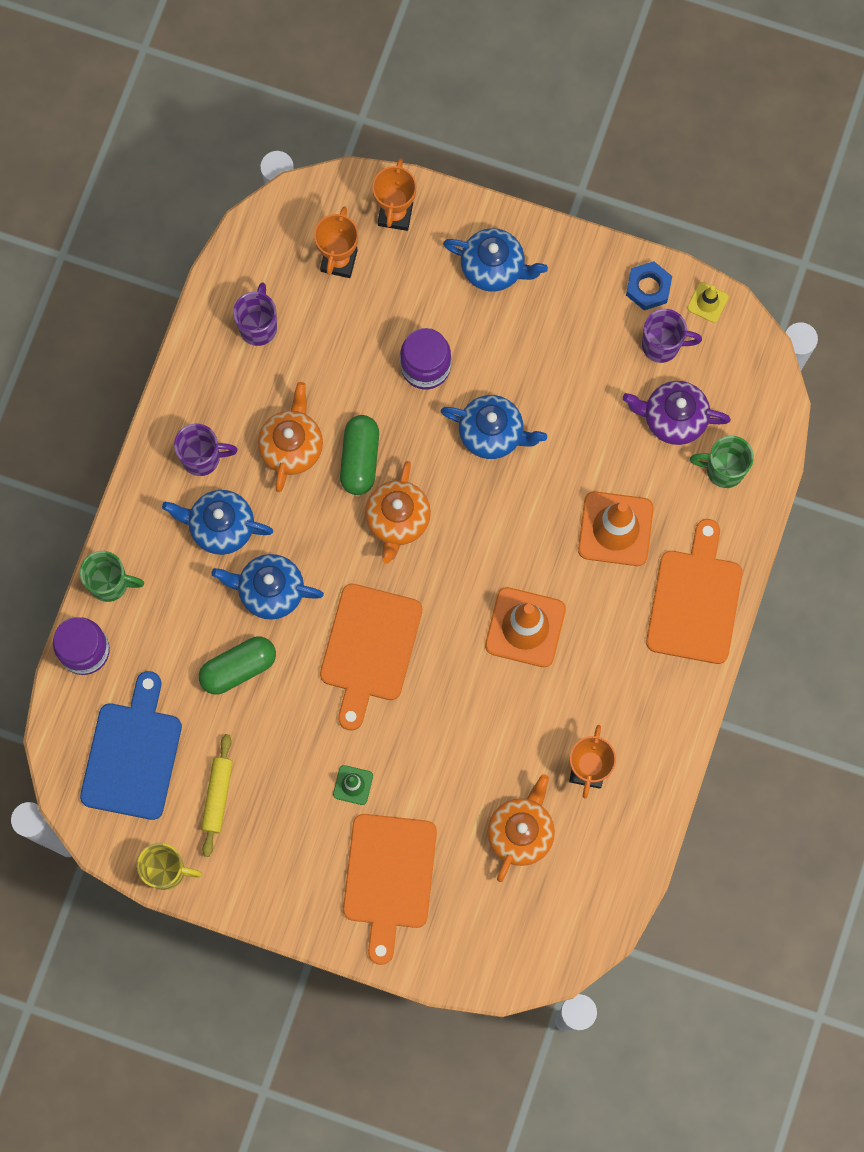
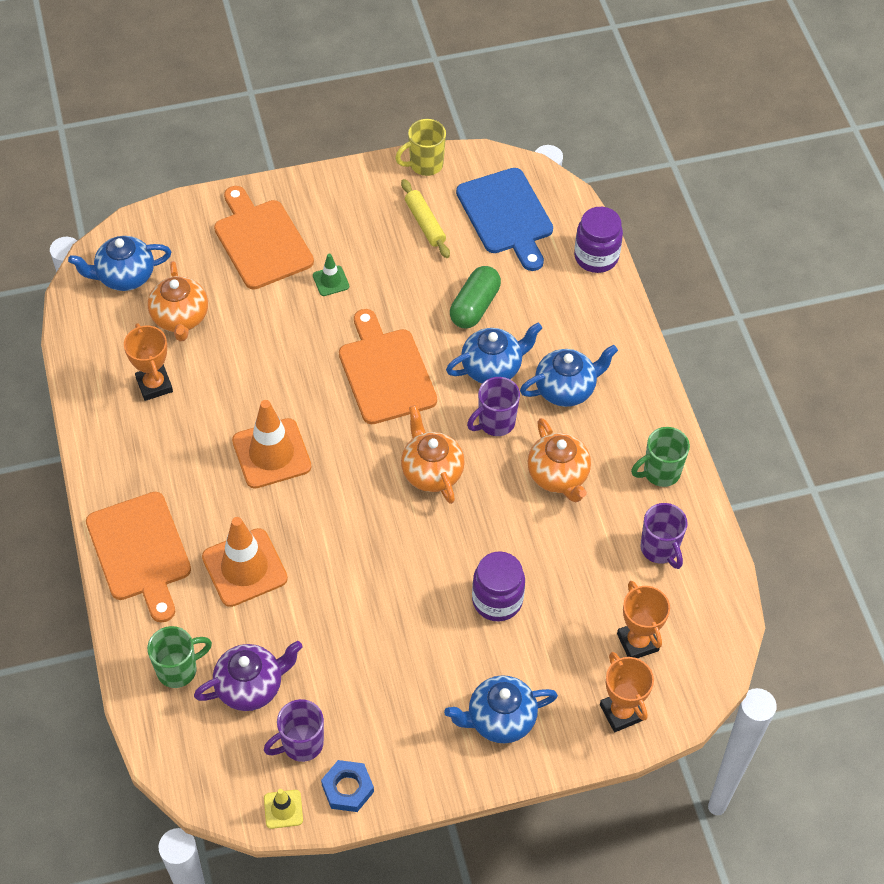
camera: 145 degrees right, 20 degrees down
green mug [80,551,144,602] -> green mug moved to [631,427,690,487]
purple mug [174,423,238,476] -> purple mug moved to [467,377,520,436]
green capsule [340,415,379,495] -> none
blue teapot [441,395,547,459] -> blue teapot moved to [68,236,171,291]

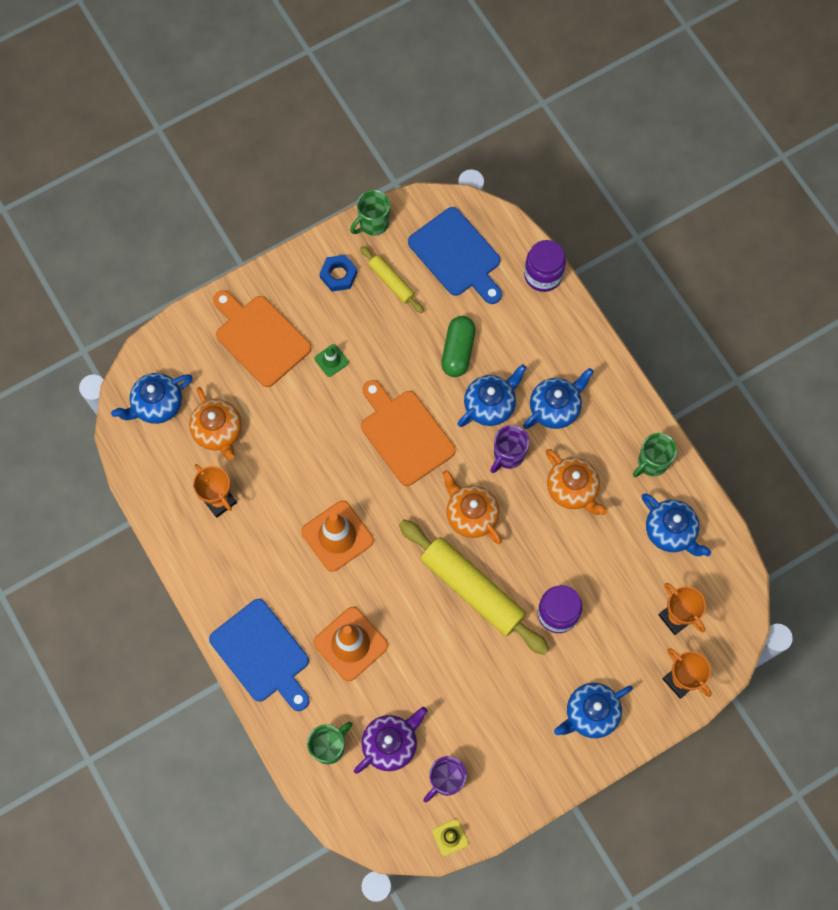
camera: 15 degrees left, 15 degrees up
orange cutting board [86,492,191,623] -> blue cutting board [209,599,309,711]
blue nut [321,760,374,812] -> blue nut moved to [319,255,357,291]
yellow mug [395,119,446,176] -> green mug [350,190,390,236]
purple mug [641,503,688,569] -> blue teapot [642,493,711,556]
none -> yellow rolling pin [399,519,549,655]

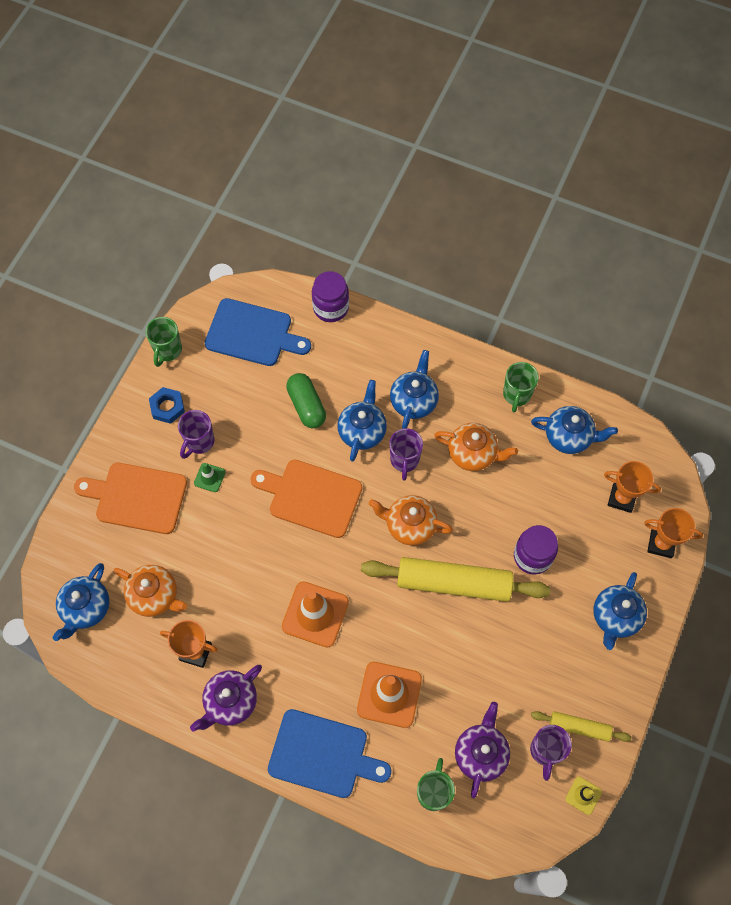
camera: 35 degrees left, 5 degrees down
yellow rolling pin [360,246,424,313] -> yellow rolling pin moved to [531,711,632,742]
none -> purple mug [178,410,214,459]
none -> purple teapot [190,665,262,732]

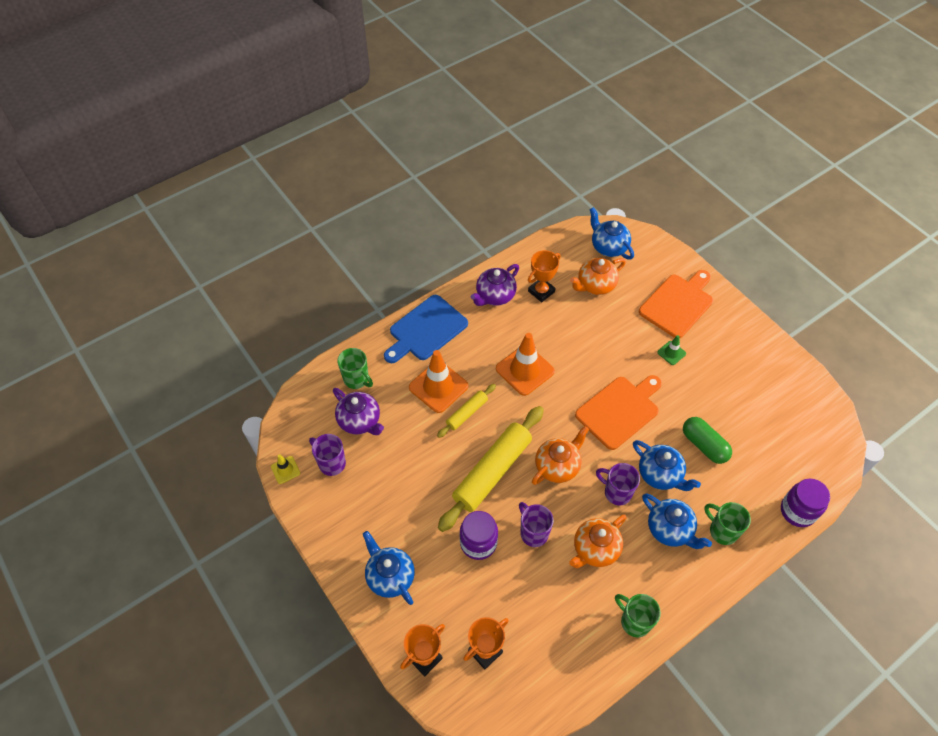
camera: 120 degrees right, 10 degrees down
green mug [146,317,182,367] -> green mug moved to [704,502,751,545]
blue nut [149,387,185,424] -> none
purple mug [178,410,214,459] -> purple mug moved to [519,502,554,547]
purple teapot [190,665,262,732] -> purple teapot turned 120 degrees counterclockwise [471,264,519,306]
blue cutting board [205,298,311,366] -> none
green capsule [286,373,326,428] -> green capsule turned 45 degrees clockwise [683,417,732,464]
blue teapot [531,406,618,454] -> none
yellow rolling pin [531,711,632,742] -> yellow rolling pin moved to [437,384,496,438]

